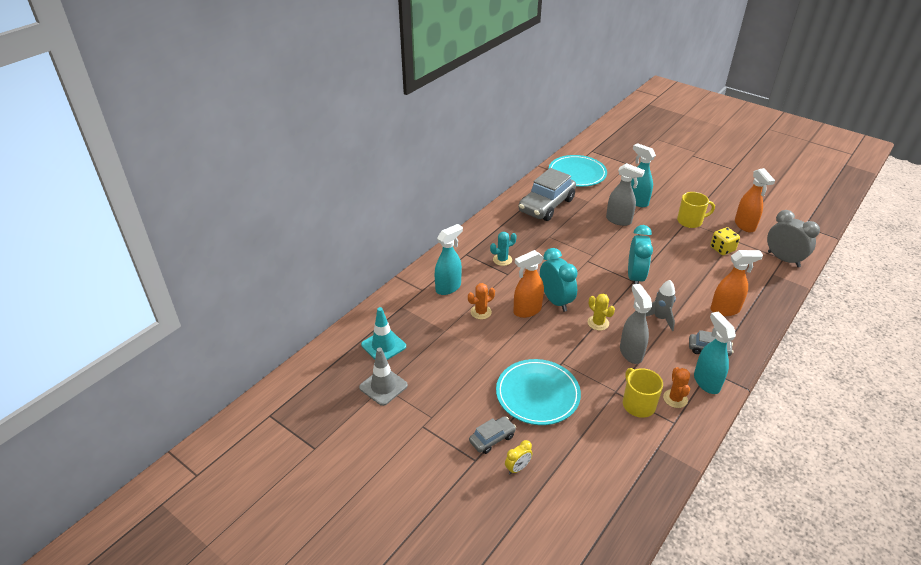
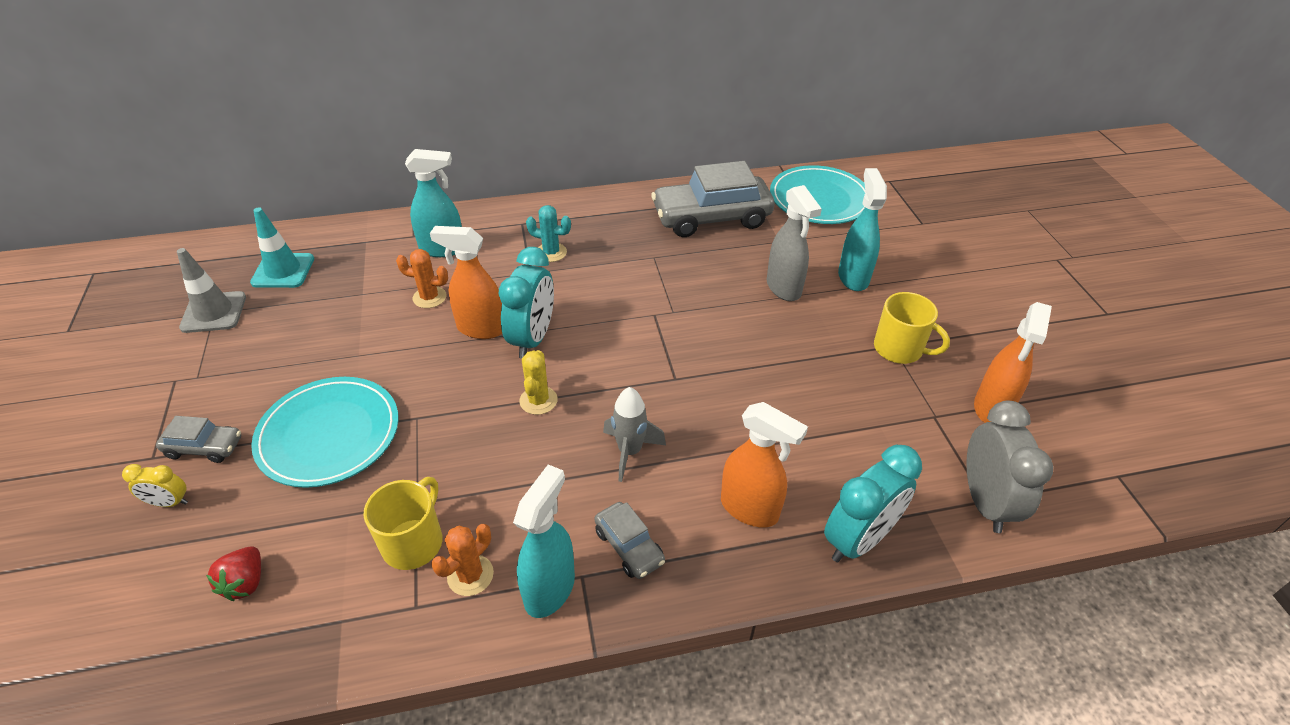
camera: 40 degrees right, 5 degrees up
grey spray bottle [620,284,652,364] -> none
turquoise clock [628,225,653,284] -> turquoise clock moved to [824,445,922,562]
yellow dice [710,227,740,255] -> none
none -> red strawberry [206,547,261,601]

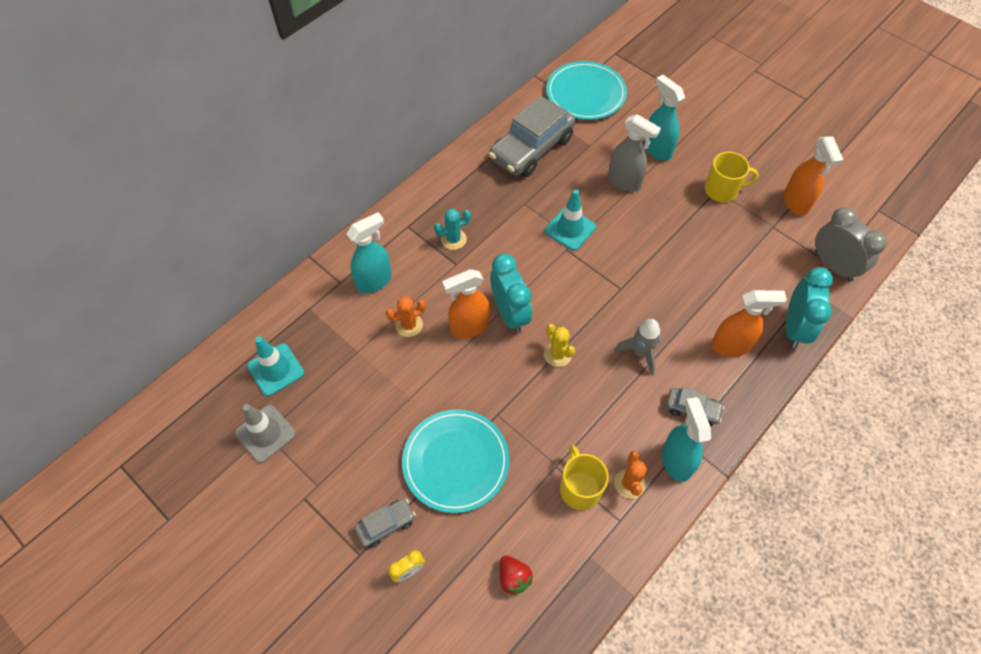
camera: 35 degrees left, 15 degrees up
none -> turquoise traffic cone [544,189,596,251]

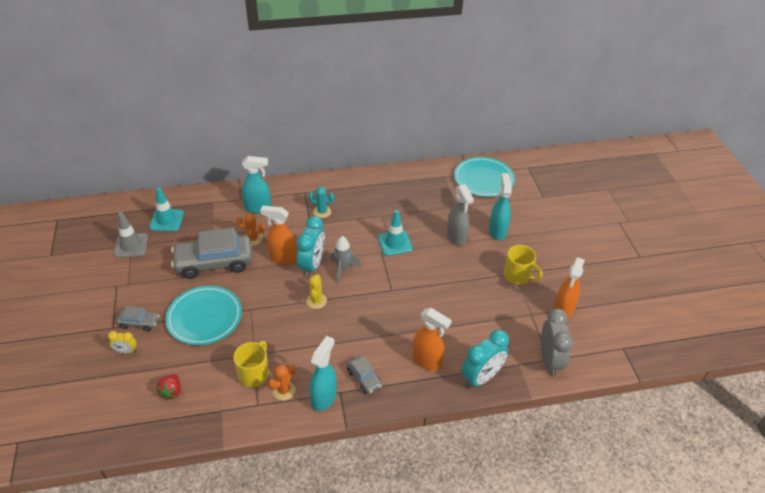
camera: 35 degrees right, 15 degrees down
grey car [489,96,575,177] -> grey car moved to [171,228,253,279]
grey rocket [615,319,661,376] -> grey rocket moved to [330,236,361,283]

